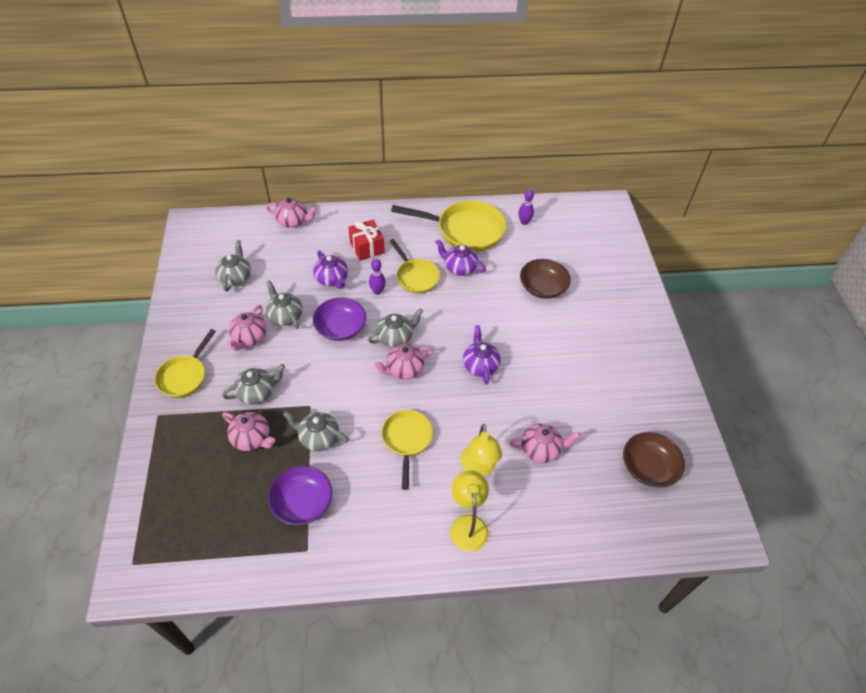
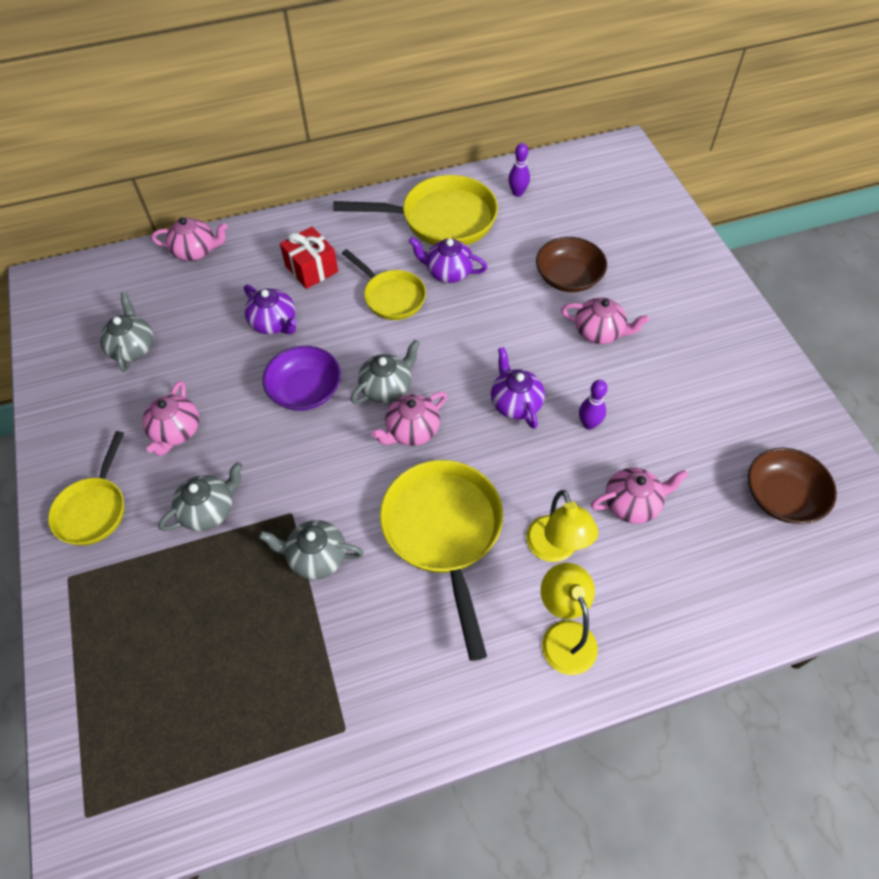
camera: 10 degrees left, 5 degrees up
pink teapot [222,412,275,451] -> pink teapot moved to [561,298,649,344]
grey teapot [266,280,303,329] -> none
purple bowl [268,466,332,525] -> none
purple bowling pin [369,259,386,295] -> purple bowling pin moved to [579,380,608,430]
yellow pan [381,410,433,490] -> yellow pan [380,460,503,661], size x1.64

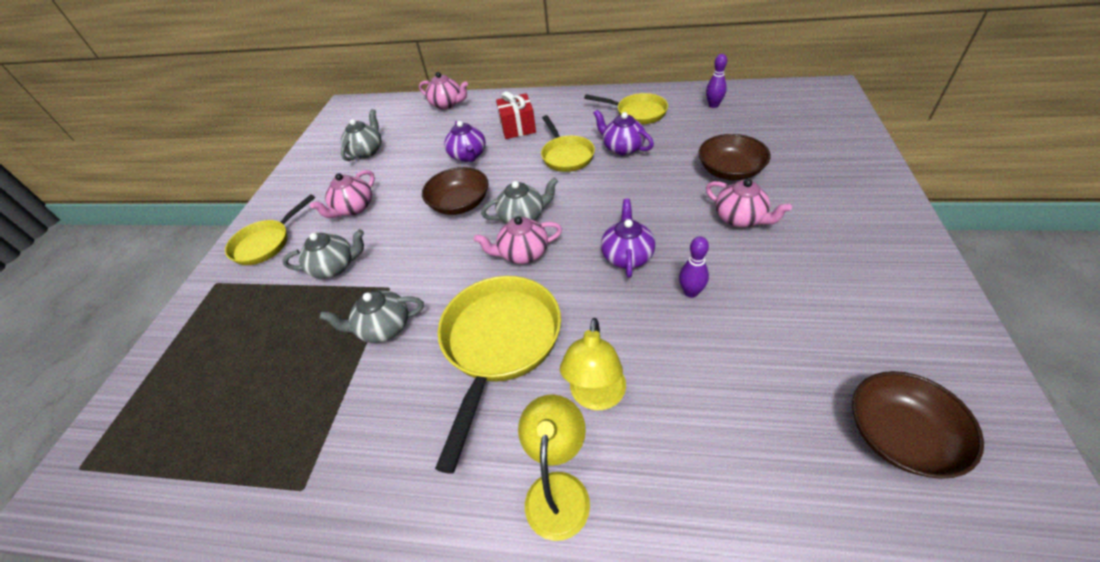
camera: 30 degrees right, 10 degrees down
grey teapot [259,520,364,579] -> grey teapot turned 45 degrees counterclockwise [320,290,424,343]
purple bowl [263,346,341,411] -> brown bowl [422,167,488,215]
yellow pan [333,175,498,245] -> yellow pan [584,93,668,124], size x0.61
pink teapot [591,468,689,524] -> none

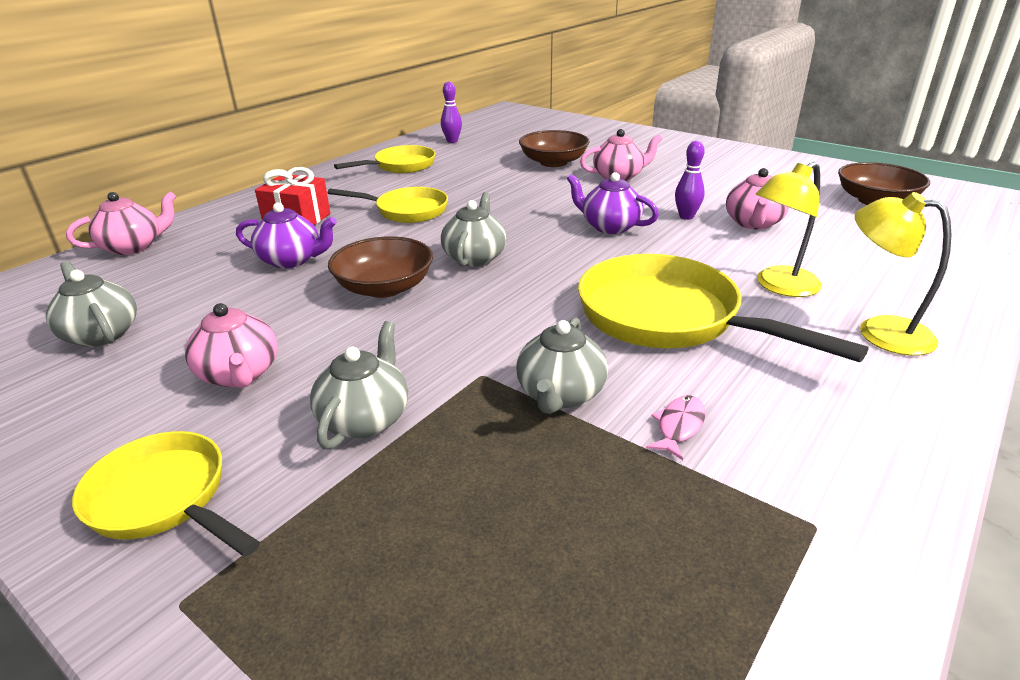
camera: 65 degrees left, 15 degrees down
yellow pan [225,194,315,265] -> yellow pan turned 150 degrees clockwise [72,431,260,557]
pink teapot [474,216,562,264] -> pink teapot moved to [726,168,789,230]
yellow lamp [560,318,626,410] -> yellow lamp turned 105 degrees clockwise [755,162,822,297]
purple teapot [593,110,654,155] -> none
none -> pink fish [646,395,705,460]

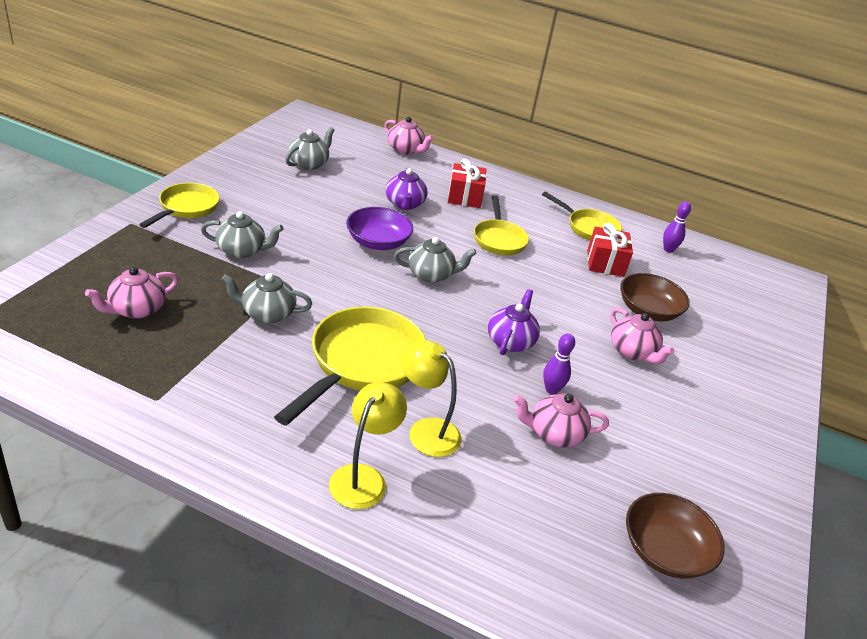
camera: 70 degrees right, 5 degrees up
pink teapot [185,303,278,388] -> pink teapot moved to [85,267,178,319]
brown bowl [328,236,433,298] -> purple bowl [346,207,413,250]
pink fish [646,395,705,460] -> none
none -> red gift [587,223,633,277]

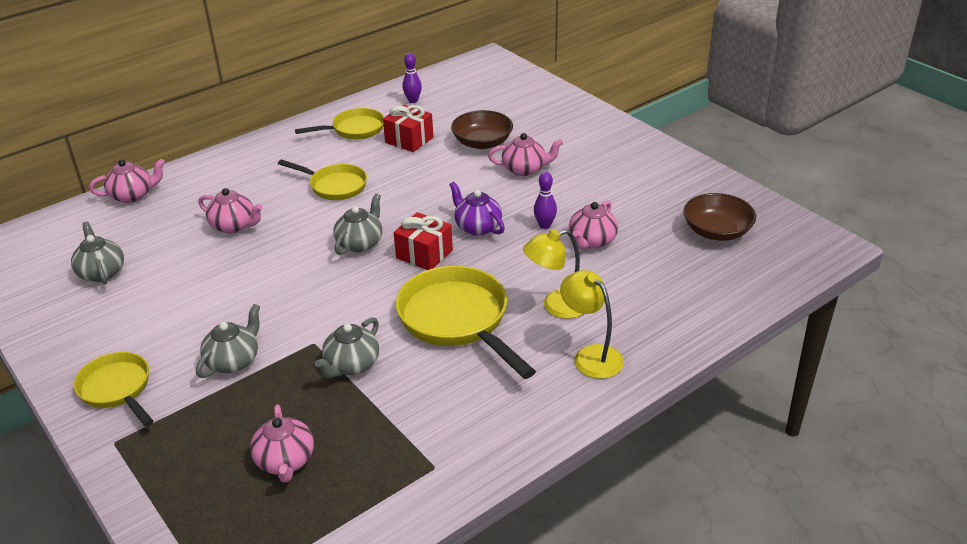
camera: 55 degrees left, 0 degrees up
purple bowl [346,207,413,250] -> none
purple teapot [385,168,428,210] -> pink teapot [198,188,263,233]
red gift [448,159,486,208] -> red gift moved to [394,212,453,270]

